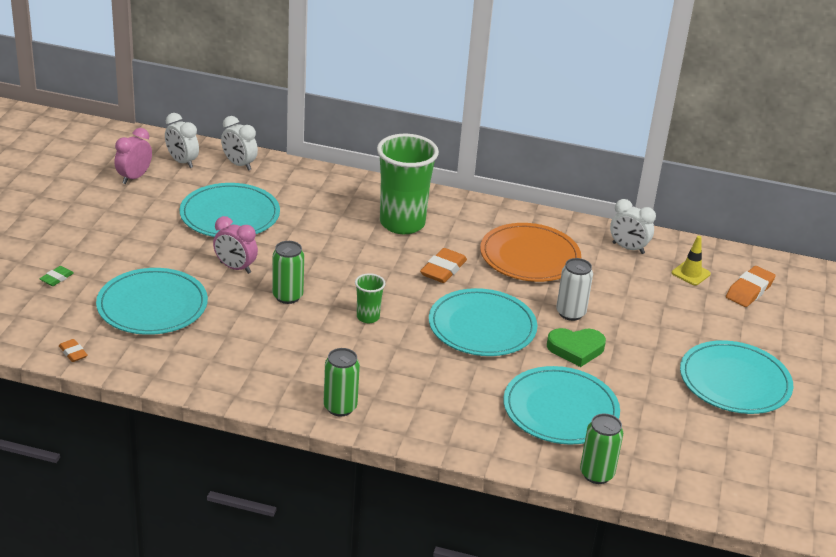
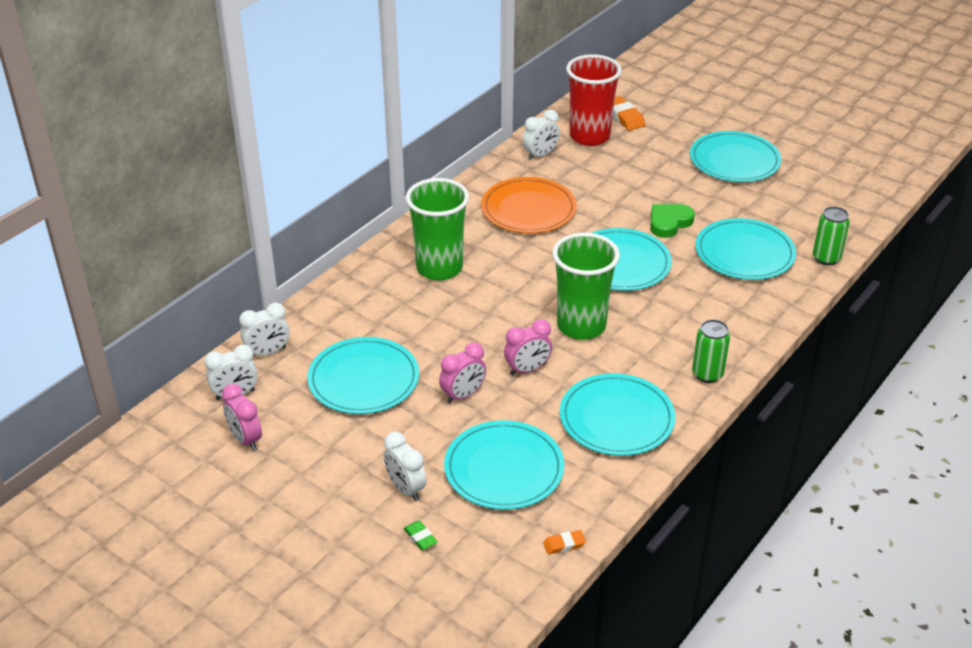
camera: 65 degrees left, 5 degrees up
green can [272,241,304,304] -> pink clock [504,319,552,375]
green cup [355,273,386,323] -> green cup [552,233,620,340], size x2.18
orange eraser [420,248,467,283] -> none
green heart [547,328,606,367] -> green heart turned 150 degrees counterclockwise [650,204,695,238]
white can [556,258,593,321] -> none
yellow traffic cone [672,236,711,285] -> red cup [566,54,622,146]
none -> white clock [384,432,426,501]
none -> turquoise plate [560,373,675,456]

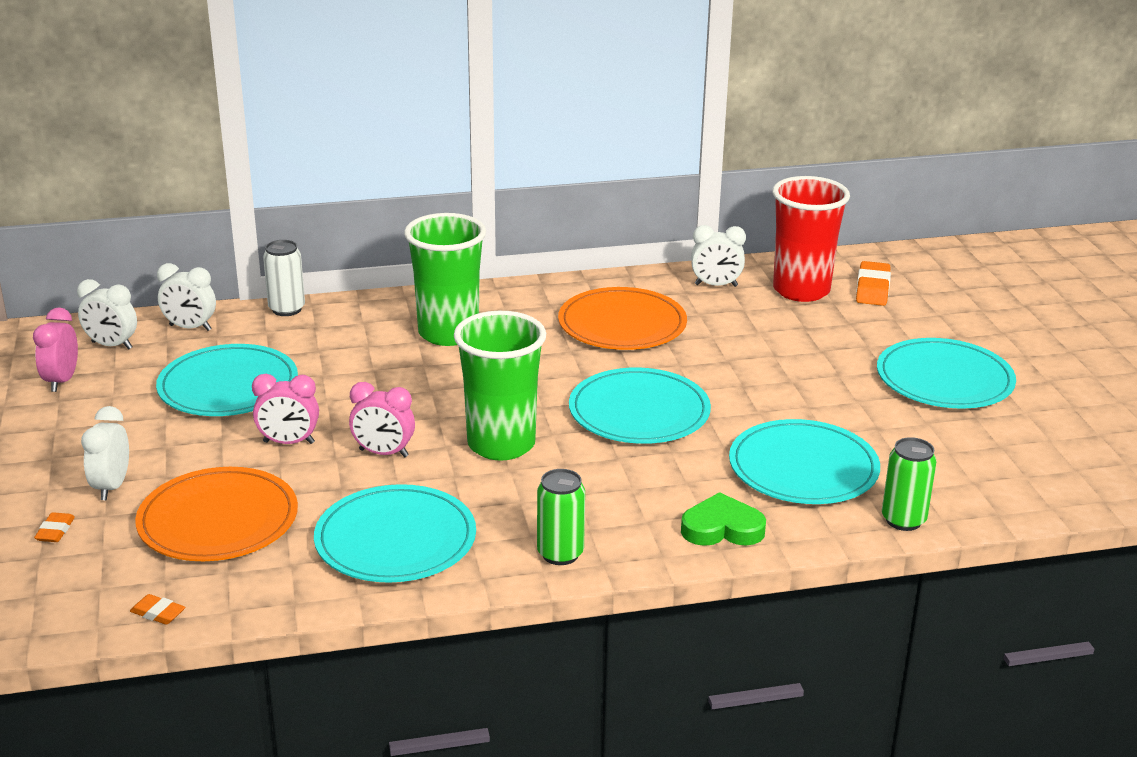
camera: 40 degrees right, 10 degrees down
green eraser [404,521,438,550] -> orange eraser [34,512,75,542]
turquoise plate [444,420,564,510] -> orange plate [135,467,298,561]
green heart [650,204,695,238] -> green heart moved to [681,492,766,546]
none -> white can [263,240,305,316]

